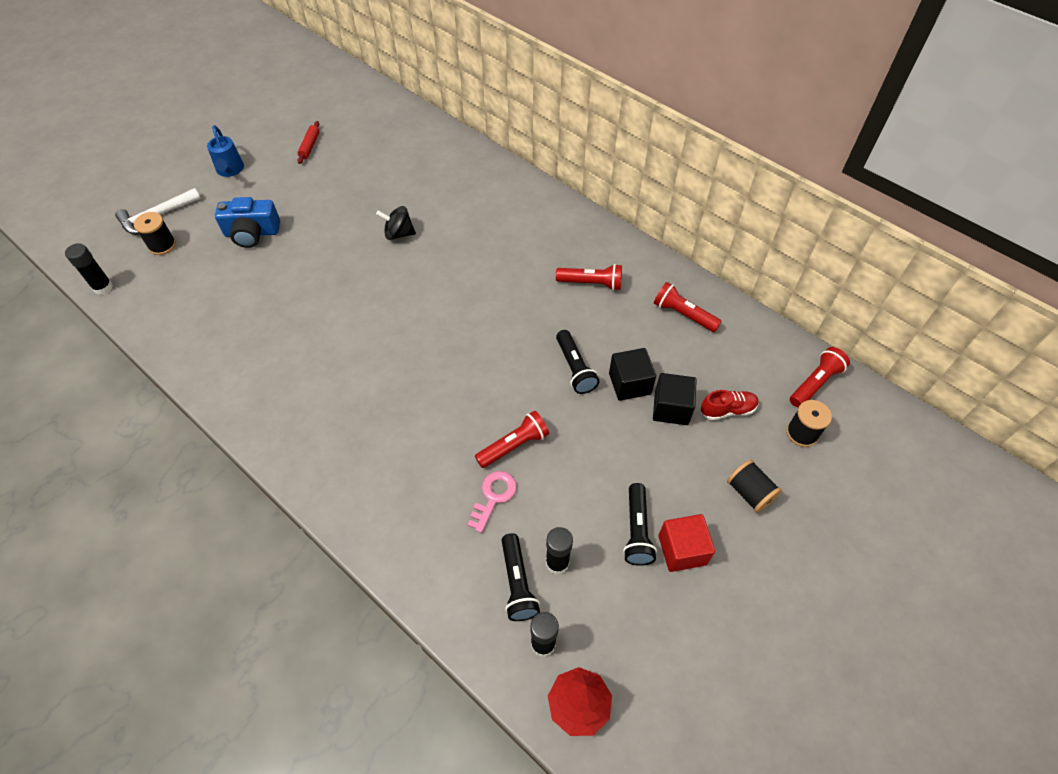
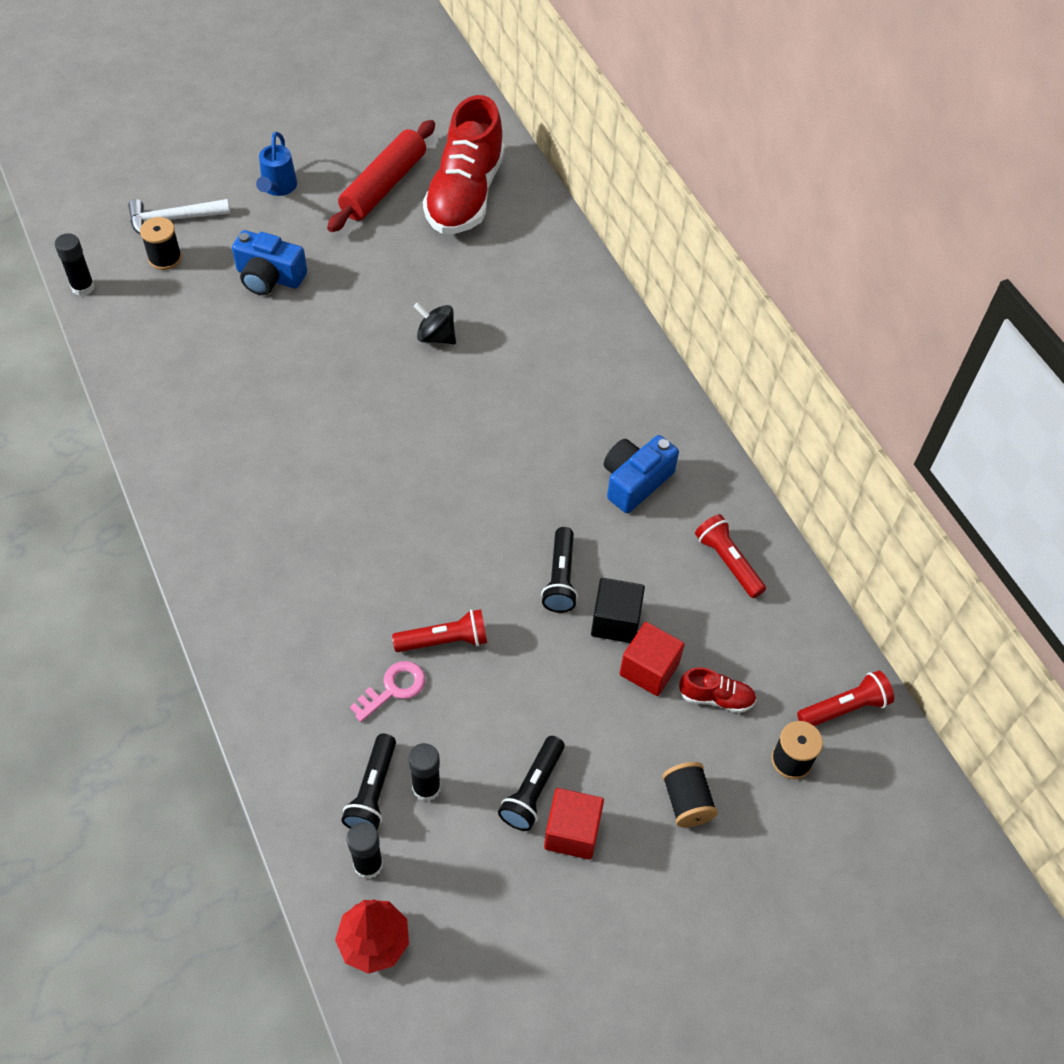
camera: 20 degrees right, 0 degrees up
red rolling pin [297,121,320,164] -> red rolling pin [327,120,435,232], size x2.22
red flashlight [556,264,622,291] -> blue camera [604,435,679,513]
black cube [653,373,697,425] -> red cube [619,622,685,696]
none -> red shoe [423,95,505,234]

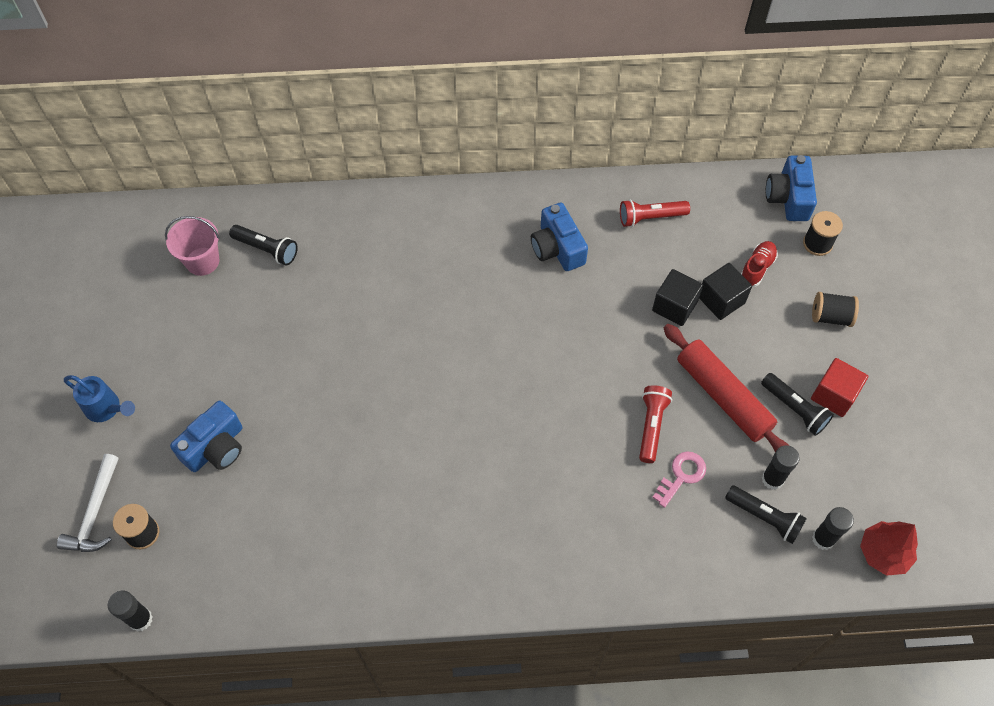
camera: 65 degrees left, 5 degrees up
red rolling pin [327,120,435,232] -> red rolling pin moved to [664,324,789,452]
pink key [350,661,426,722] -> pink key turned 60 degrees clockwise [652,452,706,508]
black spinning top [414,302,456,344] -> none
red shoe [423,95,505,234] -> pink bucket [165,216,220,276]
black flashlight [541,527,578,613] -> black flashlight moved to [229,225,298,265]
red cube [619,622,685,696] -> black cube [699,263,752,320]
red flashlight [797,670,894,726] -> blue camera [766,155,817,221]

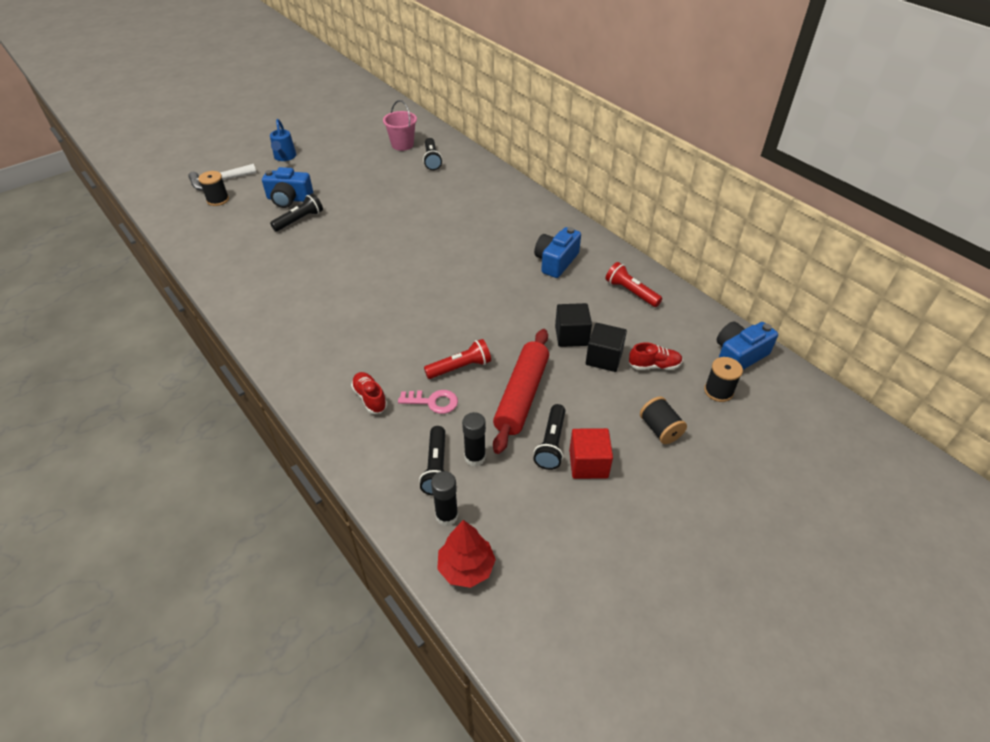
camera: 55 degrees right, 15 degrees down
black glue stick [108,591,153,631] -> none
none -> black flashlight [270,193,323,231]
none -> red shoe [351,372,387,414]

